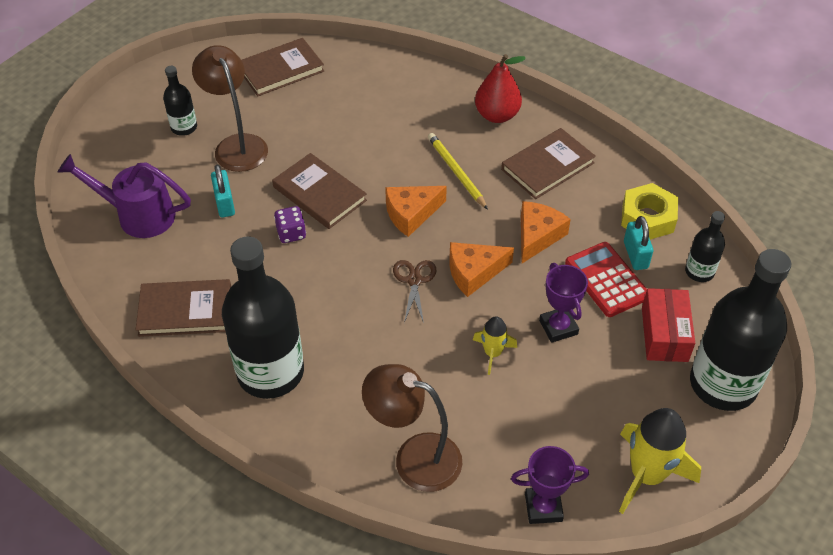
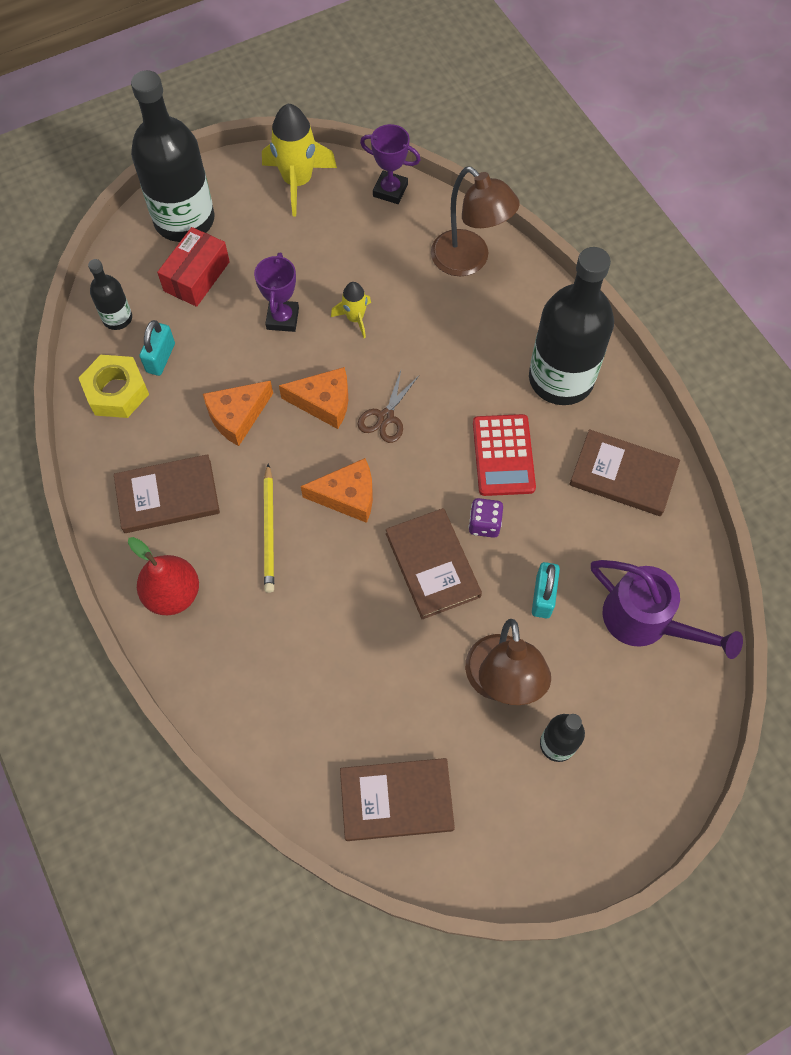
camera: 155 degrees left, 15 degrees up
red calculator [565,242,647,317] -> red calculator moved to [473,414,536,496]

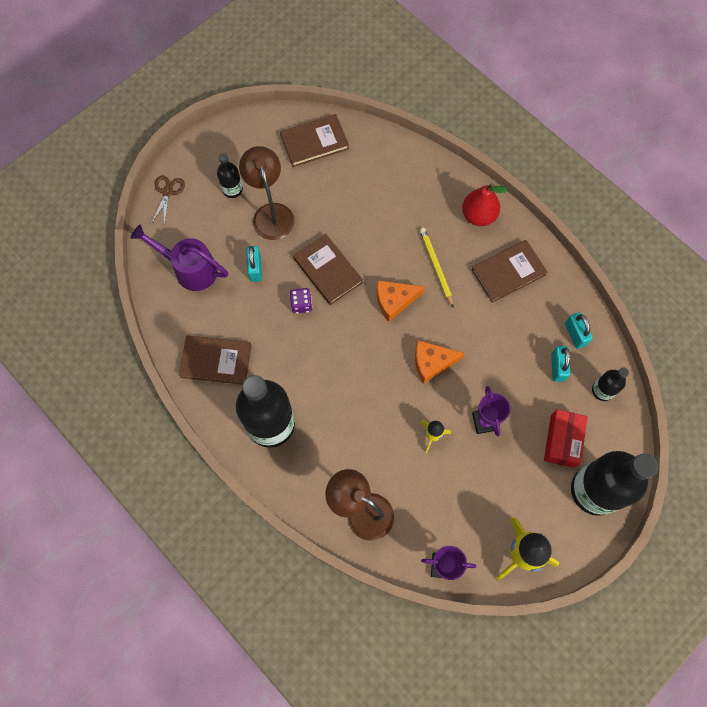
camera: 165 degrees right, 5 degrees up
yellow nut [79,355,149,418] -> turquoise padlock [565,312,593,349]
orange cheese [203,380,273,446] -> none
brown scissors [358,371,419,443] -> brown scissors moved to [151,176,185,227]
red calculator [473,414,536,496] -> none

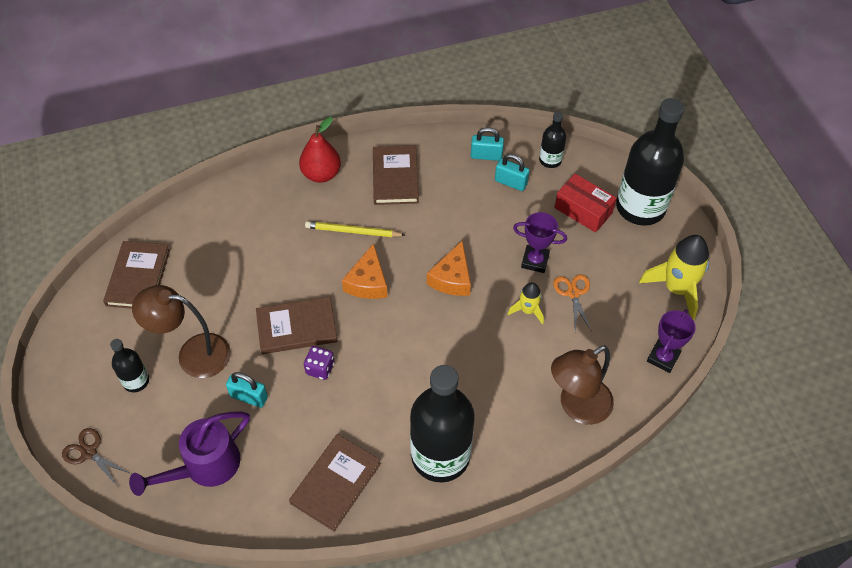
camera: 65 degrees left, 15 degrees down
none -> orange scissors [553,274,591,332]

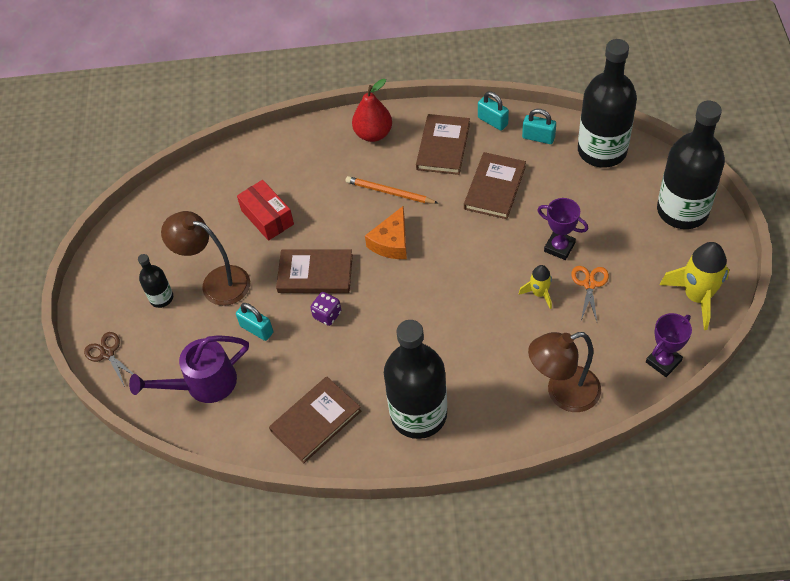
camera: 20 degrees right, 0 degrees up
brown book [103,241,170,309] -> brown book moved to [464,152,526,219]
yellow pencil [305,221,405,237] -> orange pencil [346,176,438,204]
orange cheese [427,241,471,296] -> none
turquoise padlock [495,154,530,191] -> turquoise padlock moved to [478,92,509,131]
black bottle [539,112,566,168] -> black bottle [578,39,637,168], size x2.13
red box [554,174,617,233] -> red box moved to [237,180,294,241]

